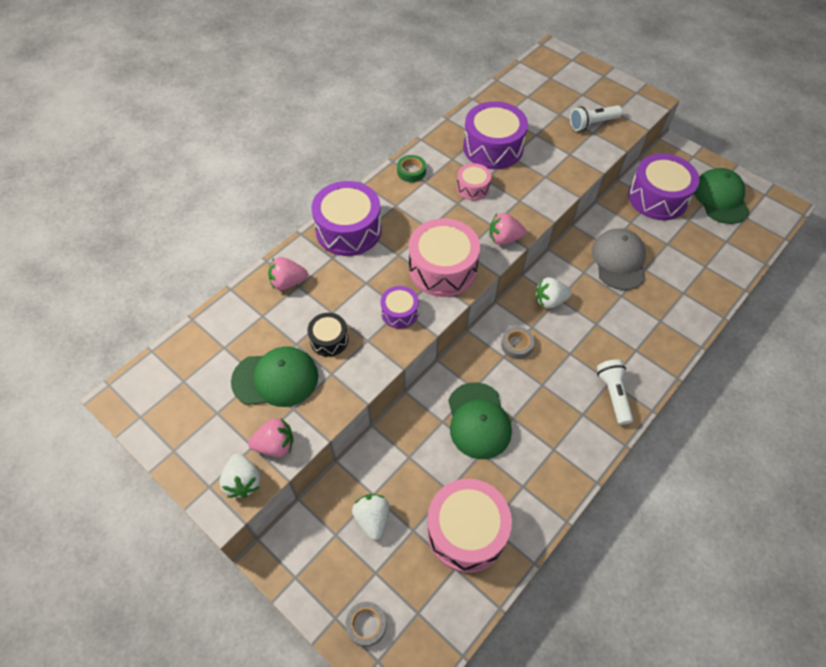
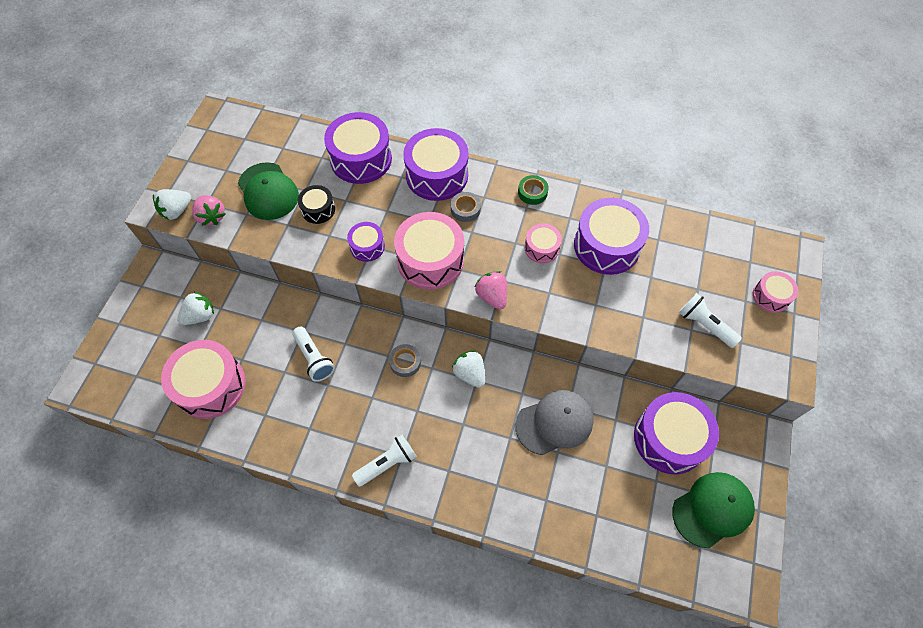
camera: 65 degrees right, 5 degrees up
pink strawberry [268,257,308,290] -> purple drum [324,112,392,184]
grey tape [346,602,387,647] -> grey tape moved to [451,192,481,222]
green cap [448,382,512,459] -> white flashlight [292,327,335,382]
none -> pink drum [753,271,798,313]

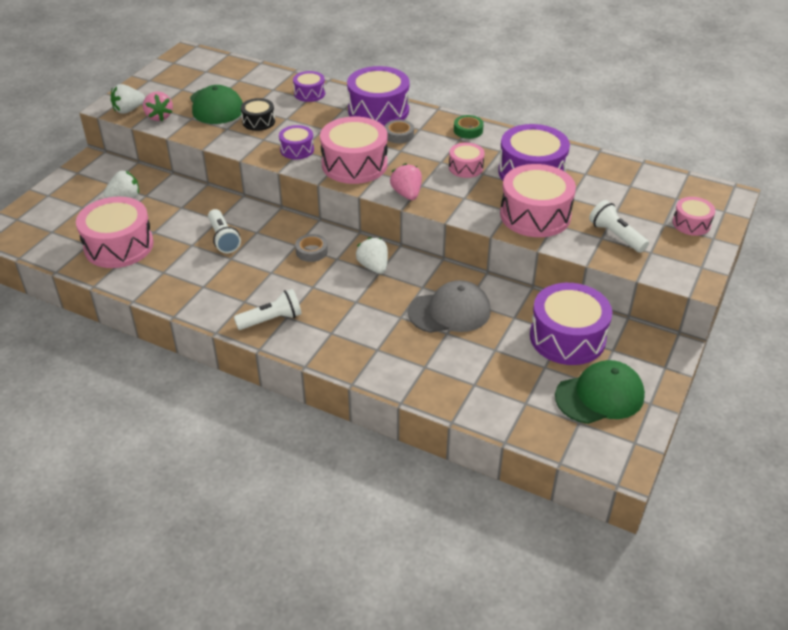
camera: 10 degrees right, 20 degrees down
purple drum [324,112,392,184] -> purple drum [293,71,325,102], size x0.52
none -> pink drum [500,164,576,237]

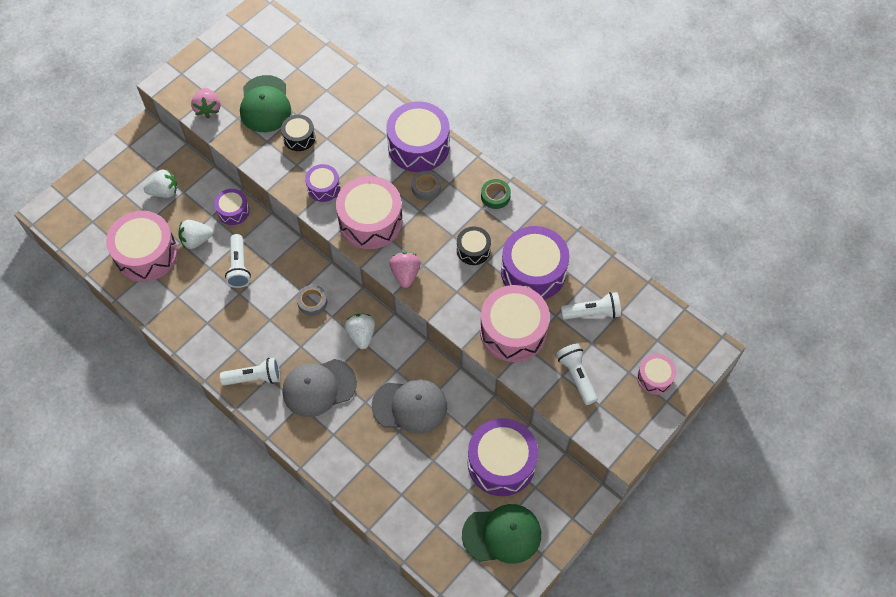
camera: 15 degrees right, 20 degrees up
white strawberry [111,84,145,114] -> white strawberry moved to [178,220,213,249]
purple drum [293,71,325,102] -> purple drum moved to [214,189,249,225]
pink drum [449,142,485,178] -> black drum [457,227,491,265]
none -> grey cap [283,359,357,417]
none -> white flashlight [561,292,621,320]

